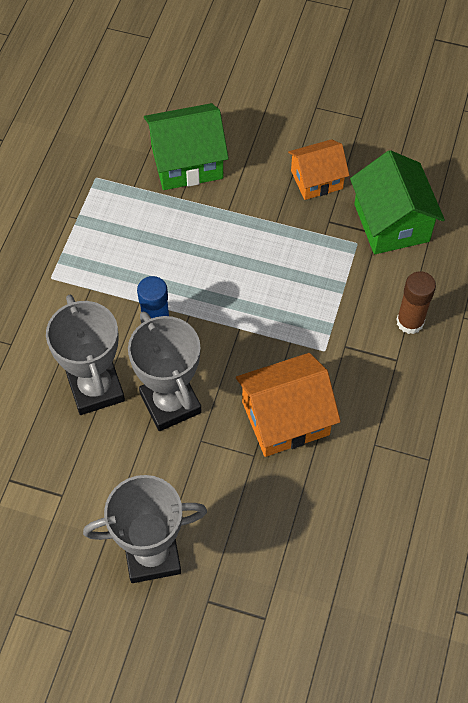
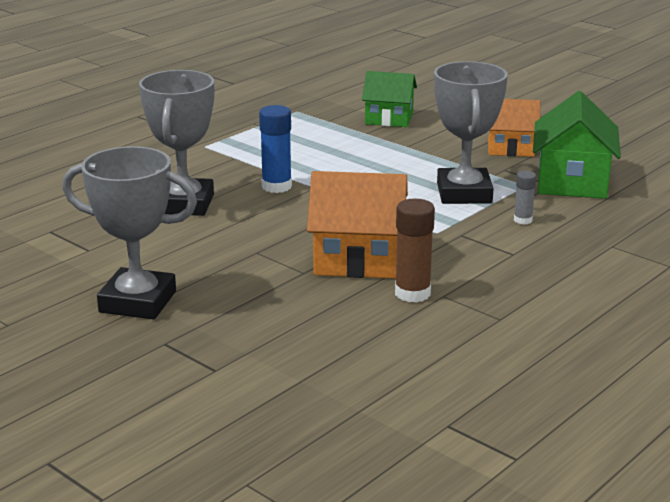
camera: 25 degrees right, 35 degrees down
grey trophy [128,311,202,431] -> grey trophy moved to [434,61,508,204]
green house [144,103,229,190] -> green house [362,71,417,127], size x0.67
brown glue stick [396,271,436,334] -> brown glue stick moved to [395,198,435,303]
none -> grey glue stick [514,171,536,225]

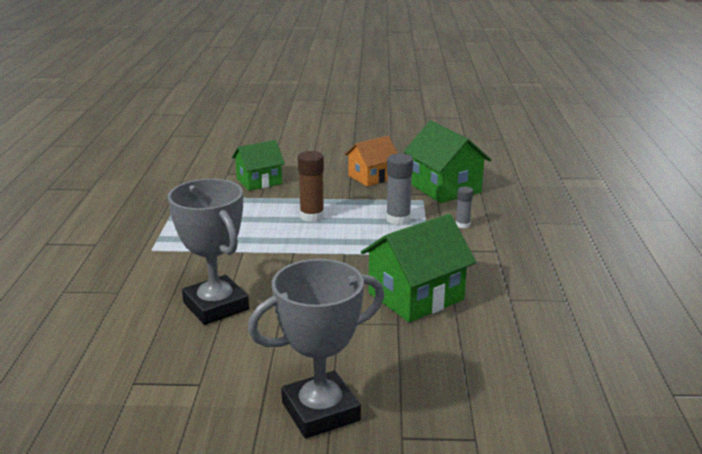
camera: 40 degrees left, 0 degrees up
blue glue stick [259,105,292,193] -> none
orange house [307,171,408,279] -> green house [361,214,476,322]
brown glue stick [395,198,435,303] -> brown glue stick moved to [298,151,324,222]
grey trophy [434,61,508,204] -> grey glue stick [386,154,413,225]

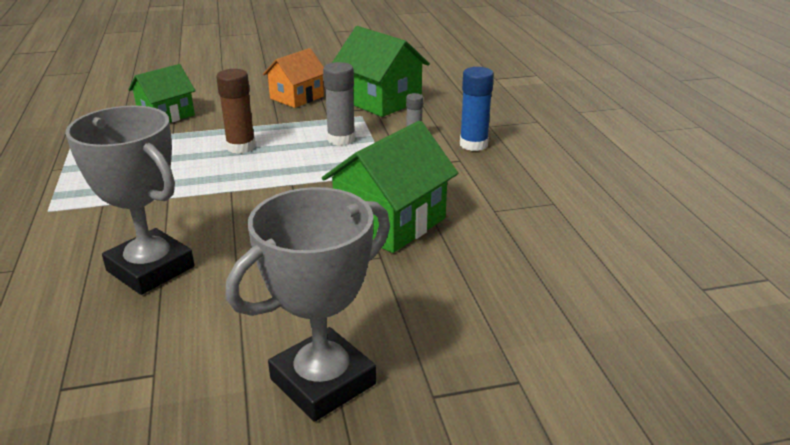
camera: 15 degrees left, 5 degrees up
none -> blue glue stick [460,67,494,151]

